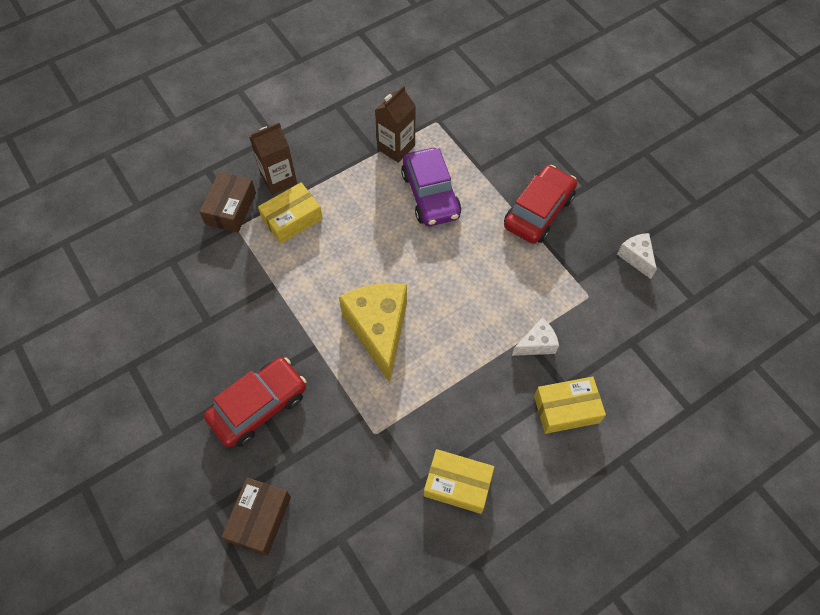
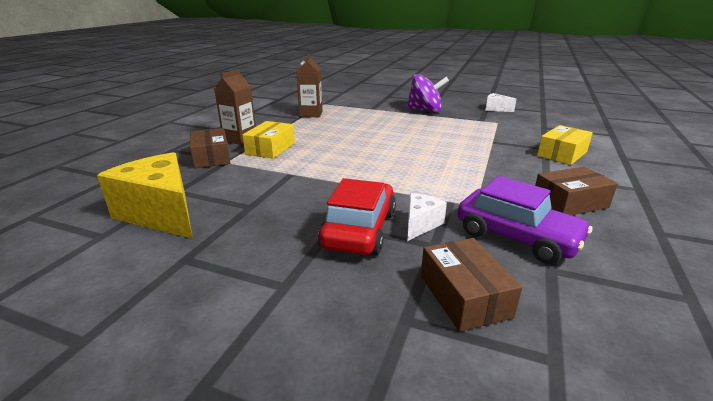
camera: 35 degrees left, 35 degrees down
yellow cheese [339,283,407,383] -> yellow cheese moved to [97,152,193,239]
purple car [401,148,461,226] -> purple car moved to [457,176,592,264]
yellow box [424,449,494,514] -> brown box [535,167,618,215]
red car [504,165,577,244] -> purple spinning top [406,74,449,113]
white cheese [512,318,559,356] -> white cheese moved to [407,193,447,241]

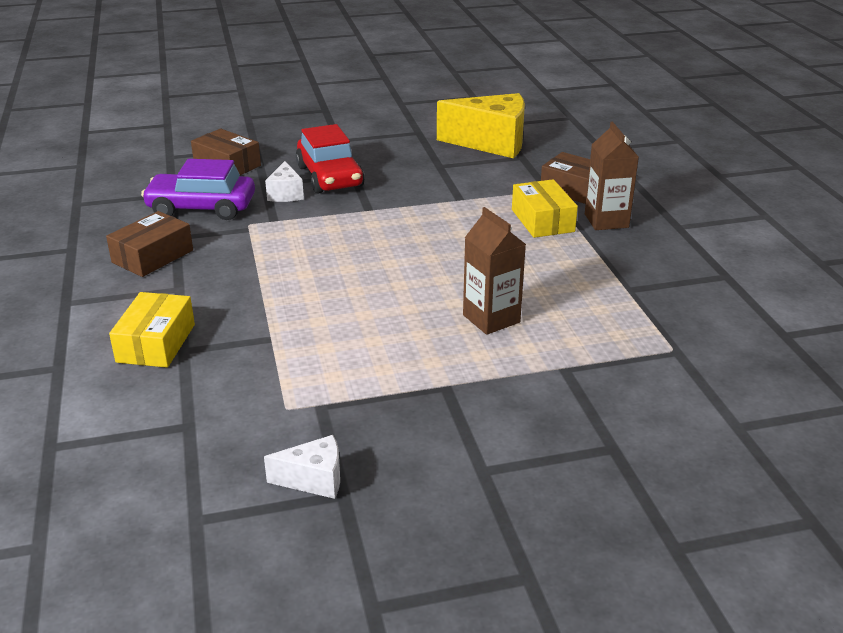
camera: 145 degrees right, 5 degrees up
brown carton [297,54,323,117] -> brown carton moved to [463,207,526,335]
purple spinning top [406,74,449,113] -> none

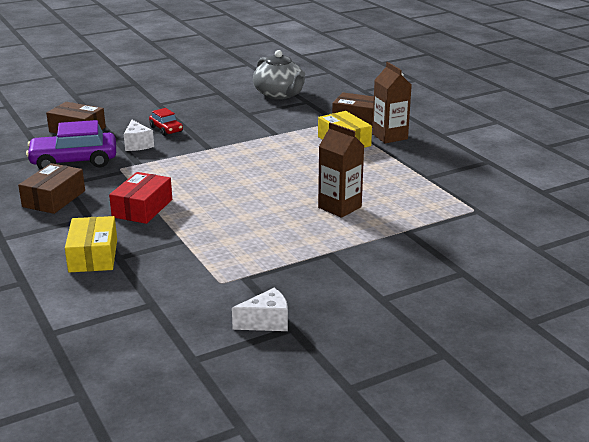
camera: 15 degrees left, 5 degrees down
red car [296,124,365,194] -> red car [149,108,183,136], size x0.52
yellow cheese [437,93,525,158] -> grey teapot [253,50,305,99]
none -> red box [109,172,172,224]

